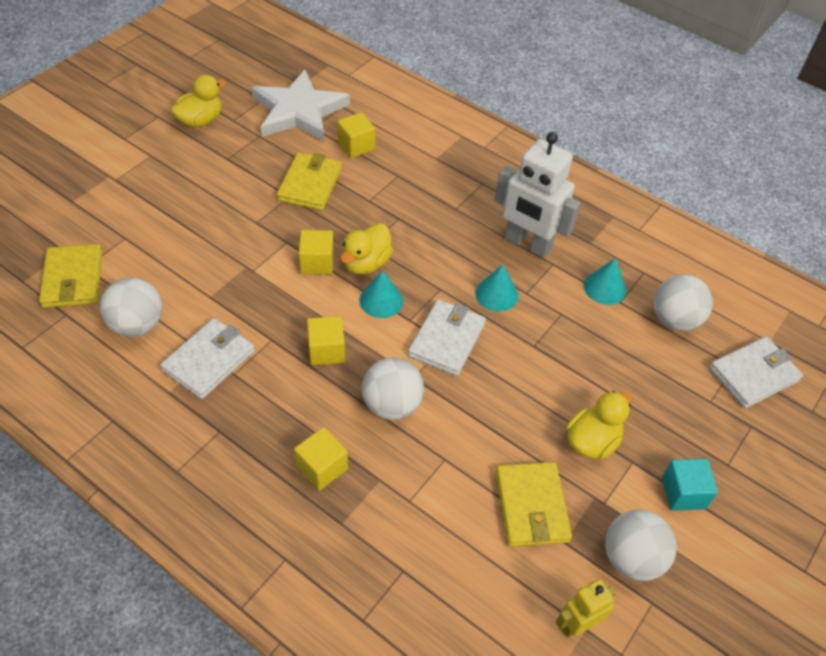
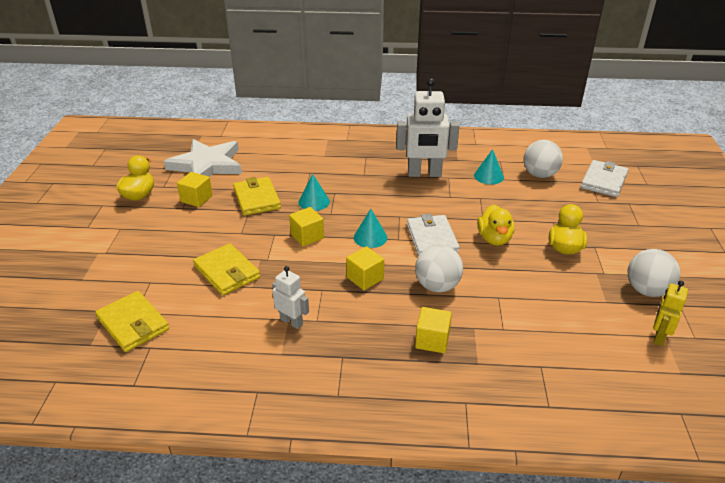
camera: 30 degrees left, 15 degrees down
white ball [100,277,162,337] -> none
white wallet [160,318,255,399] -> white robot [272,266,309,329]
yellow cube [337,112,376,158] -> yellow cube moved to [177,172,213,207]
yellow duck [340,223,393,274] -> yellow duck moved to [477,205,515,246]
turquoise cone [475,264,518,311] -> turquoise cone moved to [299,174,330,211]
yellow wallet [496,462,572,547] -> yellow wallet moved to [193,243,260,295]
turquoise cube [662,459,718,511] -> none

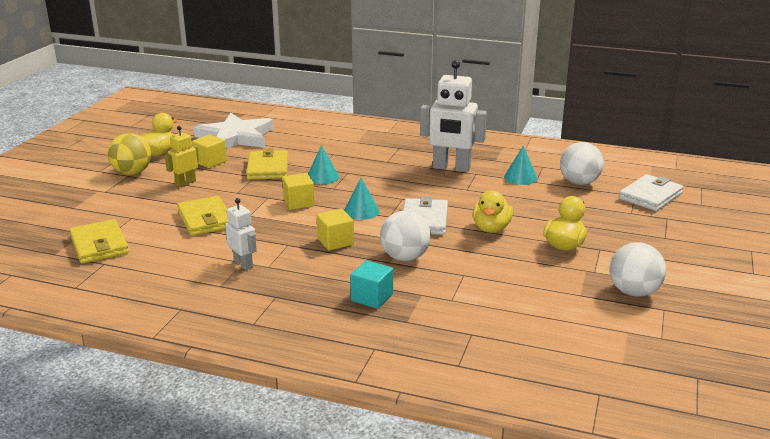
camera: 15 degrees right, 10 degrees down
yellow cube [415,307,452,353] -> turquoise cube [350,260,393,309]
yellow robot [653,281,688,346] -> yellow robot moved to [165,126,199,187]
none -> yellow ball [108,133,151,175]

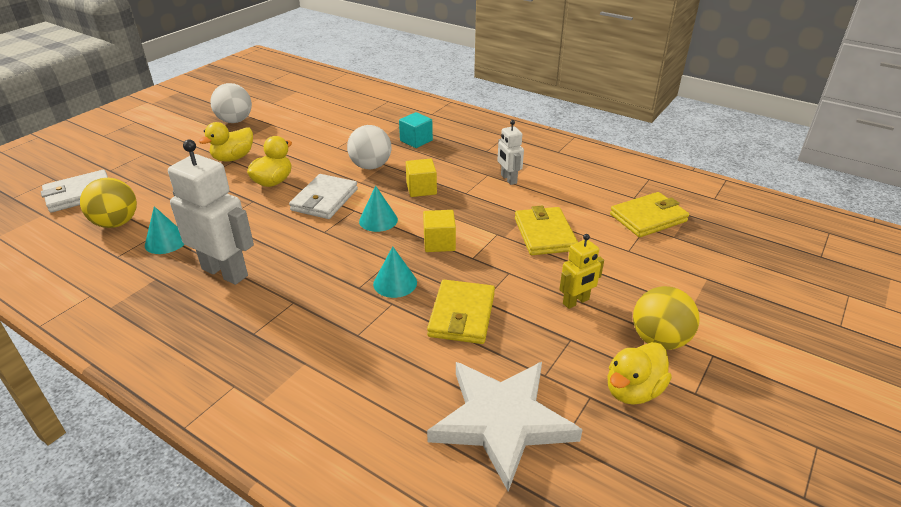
camera: 165 degrees left, 10 degrees up
yellow wallet [69,219,129,263] -> yellow wallet turned 75 degrees clockwise [610,192,689,237]
yellow cube [192,134,227,168] -> none
white ball [560,142,604,185] -> yellow ball [80,178,137,228]

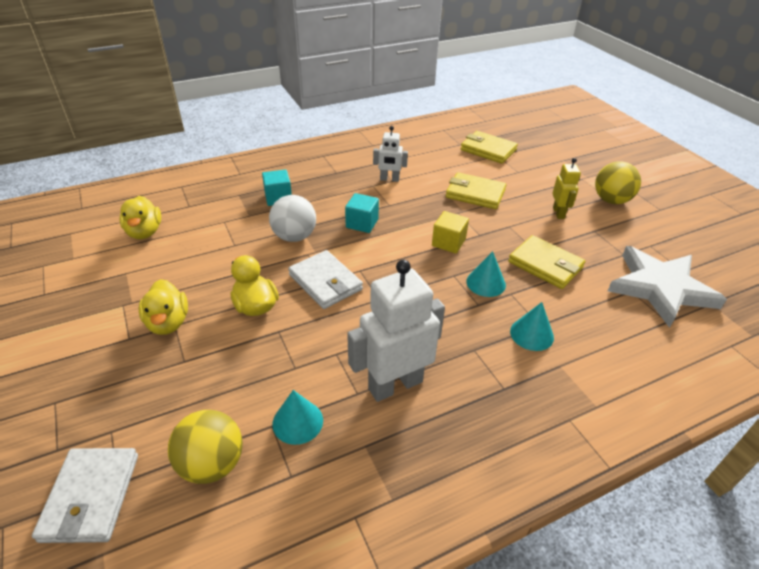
camera: 60 degrees left, 5 degrees up
white ball [210,83,252,123] -> none
turquoise cone [359,186,398,232] -> turquoise cone moved to [510,302,554,351]
yellow cube [406,159,437,197] -> turquoise cube [345,193,379,233]
yellow duck [607,342,672,405] -> yellow duck moved to [119,196,161,239]
yellow wallet [610,192,689,237] -> yellow wallet turned 60 degrees counterclockwise [461,131,518,164]

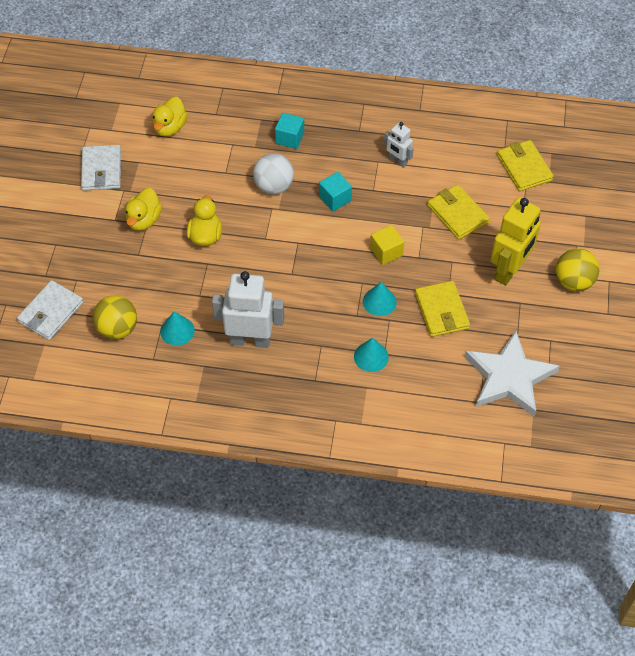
camera: 35 degrees right, 15 degrees up
white wallet [288,250,363,309] -> white wallet moved to [81,145,121,191]
yellow robot [552,158,581,219] -> yellow robot [491,198,541,285], size x1.87

